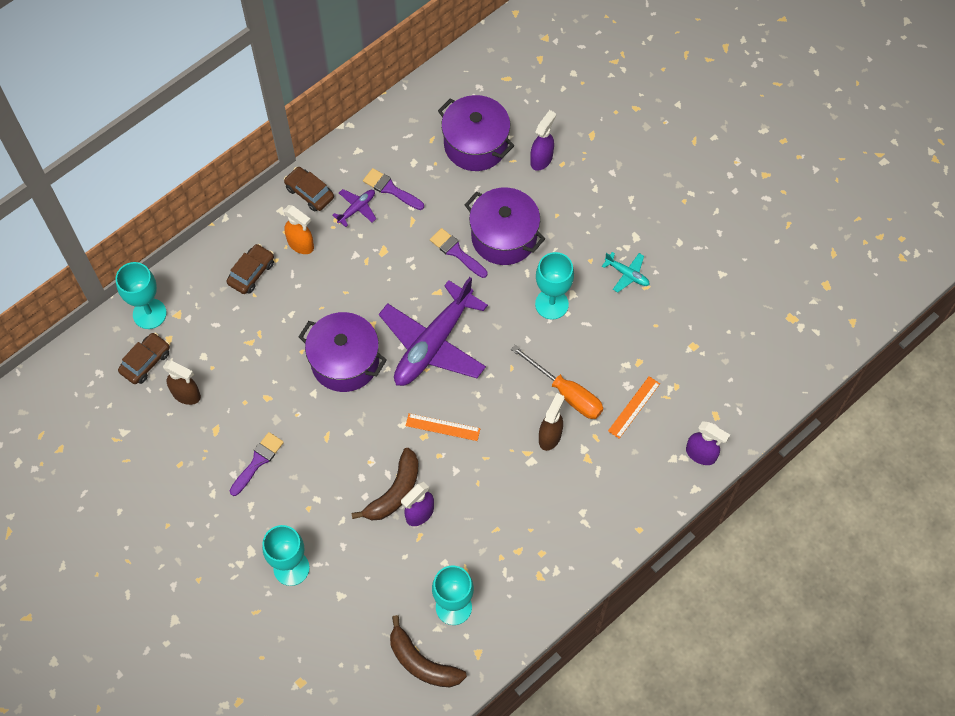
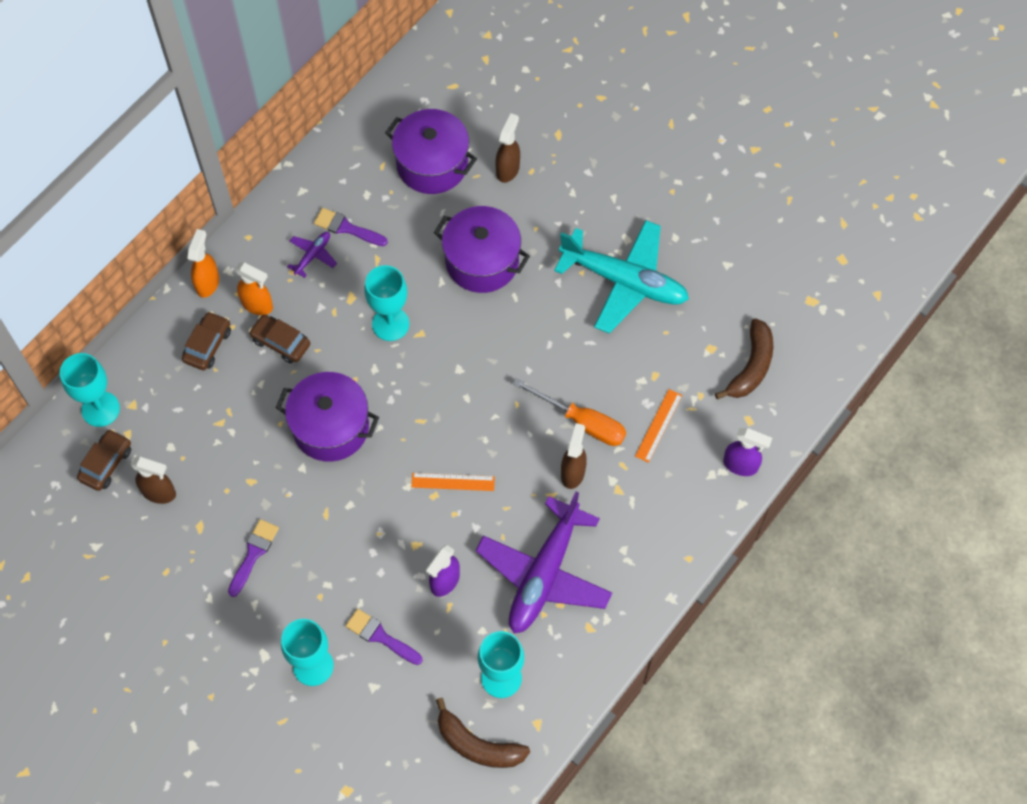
camera: 10 degrees left, 0 degrees up
brown car [284,167,334,212] -> brown car moved to [249,315,310,364]
brown banana [351,448,419,520] -> brown banana moved to [715,318,773,400]
purple plane [379,277,488,386] -> purple plane moved to [476,491,612,633]
purple brush [430,228,487,278] -> purple brush moved to [346,609,423,665]
purple spray bottle [530,110,556,171] -> brown spray bottle [496,113,520,183]
turquoise goblet [535,252,574,320] -> turquoise goblet moved to [364,265,409,341]
turquoise plane [602,252,650,292] -> turquoise plane [554,220,689,333], size x2.39
none -> orange spray bottle [188,229,219,298]

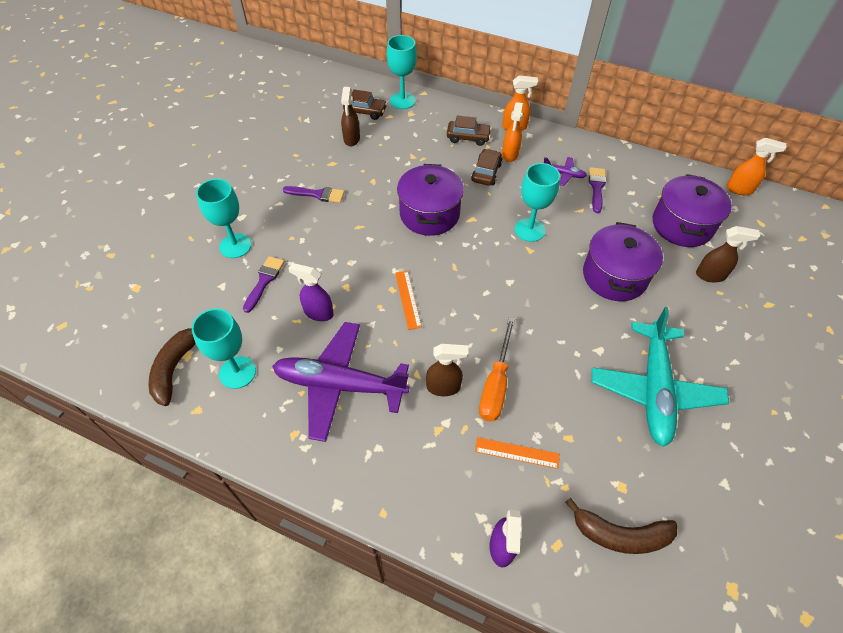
camera: 75 degrees right, 10 degrees down
none -> orange spray bottle [726,138,787,195]

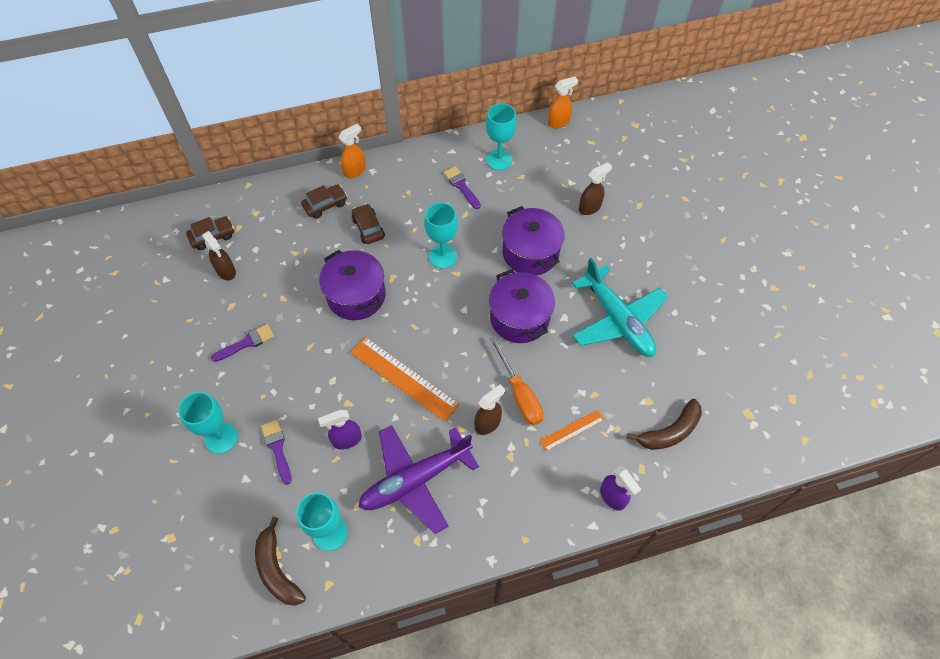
camera: 40 degrees left, 5 degrees up
turquoise goblet [387,35,417,109] -> turquoise goblet moved to [486,103,517,170]
orange ruler [395,271,422,330] -> orange ruler [350,337,460,422], size x1.86
orange spray bottle [502,102,523,162] -> none
purple plane [544,157,587,186] -> none
purple pot [653,174,732,247] -> purple pot moved to [489,269,555,343]

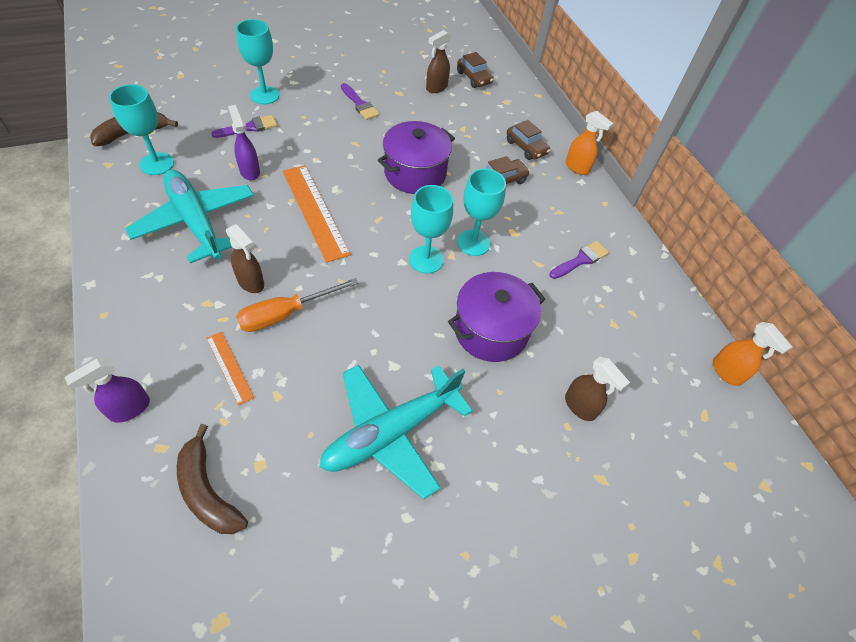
camera: 80 degrees right, 5 degrees down
orange ruler [350,337,460,422] -> orange ruler turned 60 degrees counterclockwise [283,165,351,263]
purple plane [358,425,479,534] -> turquoise plane [125,169,254,264]
turquoise goblet [486,103,517,170] -> turquoise goblet moved to [409,185,453,274]
purple pot [489,269,555,343] -> none

